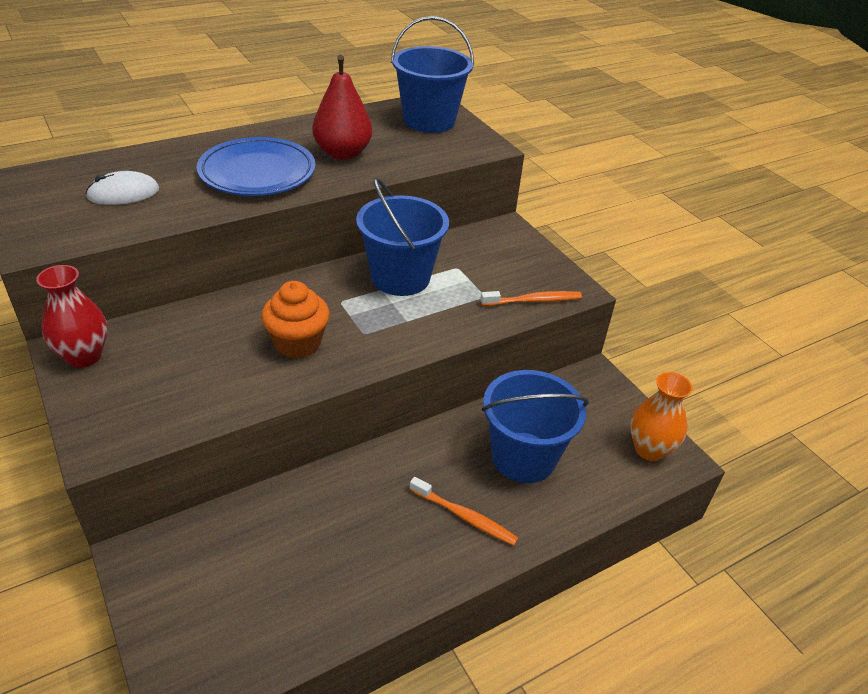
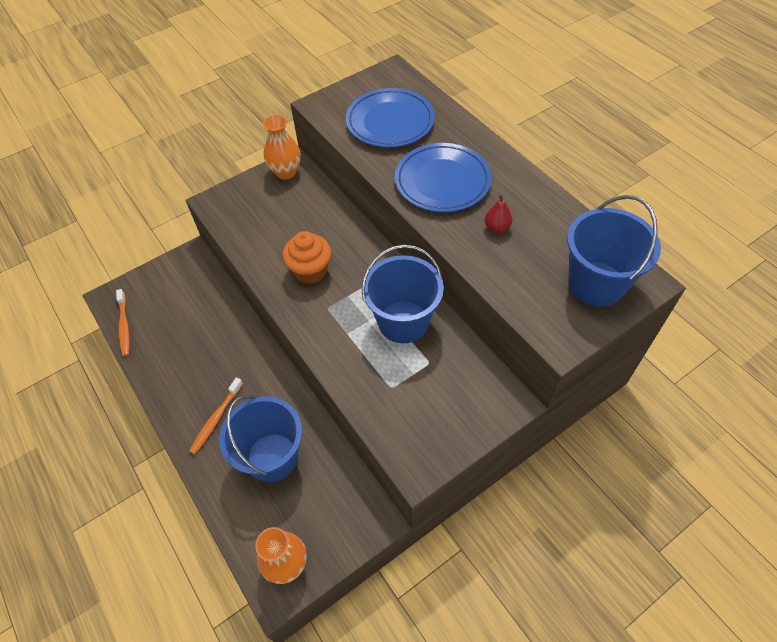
camera: 90 degrees right, 15 degrees up
red vase [36,265,107,368] -> orange vase [263,115,300,180]
white mouse [86,171,159,205] -> blue plate [346,88,435,148]
red pear [312,55,372,160] -> red pear [485,194,512,233], size x0.50
orange toothbrush [480,291,582,306] -> orange toothbrush moved to [116,289,130,356]

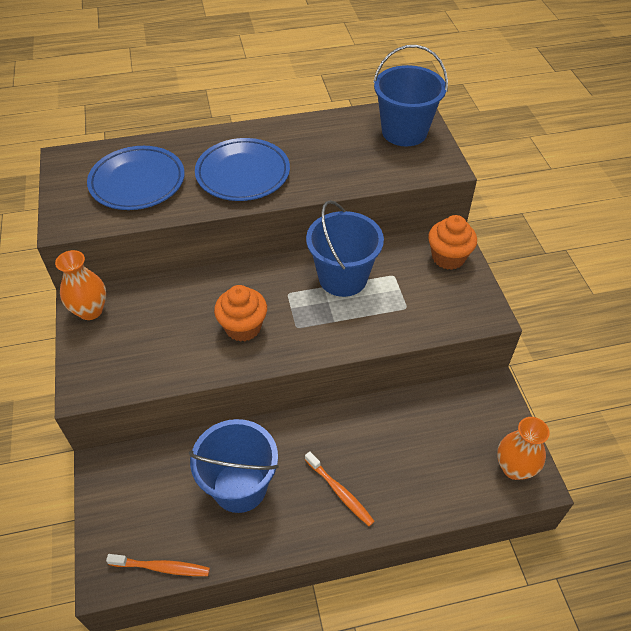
camera: 70 degrees left, 5 degrees down
blue bucket [219,395,302,482] -> blue bucket moved to [189,419,279,513]
red pear [485,194,512,233] -> none
none -> orange cupcake [428,215,477,270]

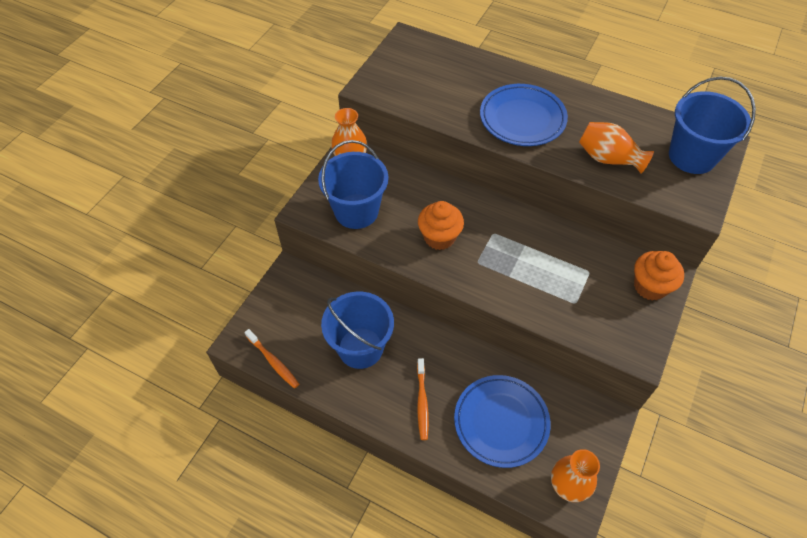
camera: 40 degrees right, 5 degrees up
blue plate [87,146,185,210] -> blue plate moved to [454,375,551,468]
blue bucket [306,200,384,297] -> blue bucket moved to [318,140,389,229]
none -> orange vase [579,122,654,174]

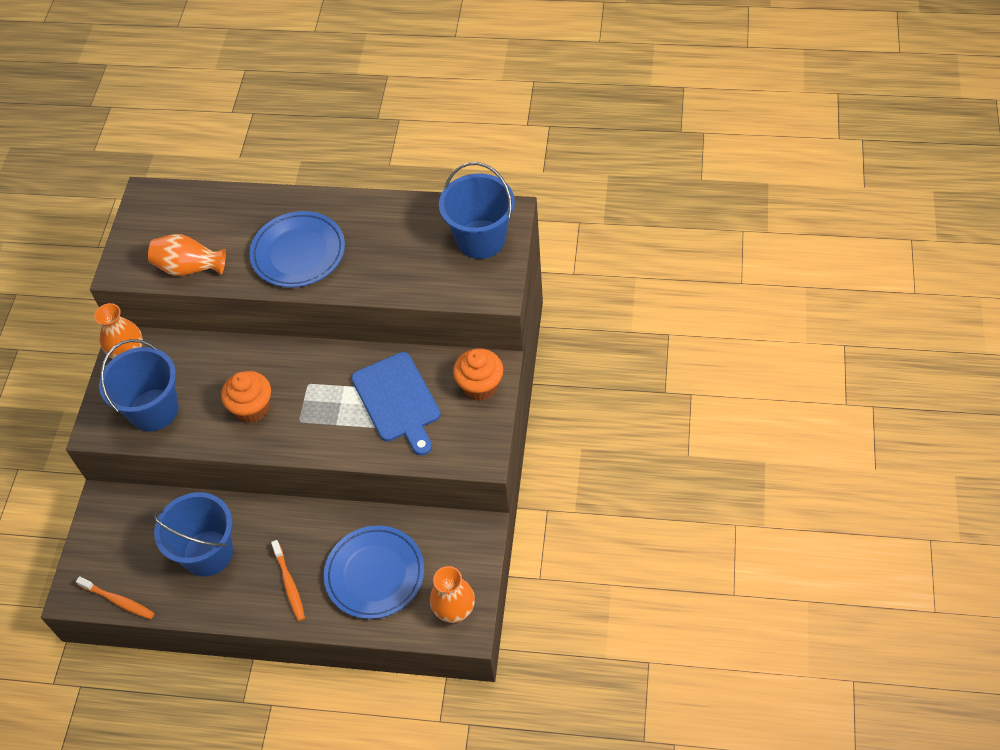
camera: 15 degrees left, 0 degrees up
orange vase [579,122,654,174] -> orange vase moved to [148,234,226,276]
none -> blue cutting board [351,352,441,456]

